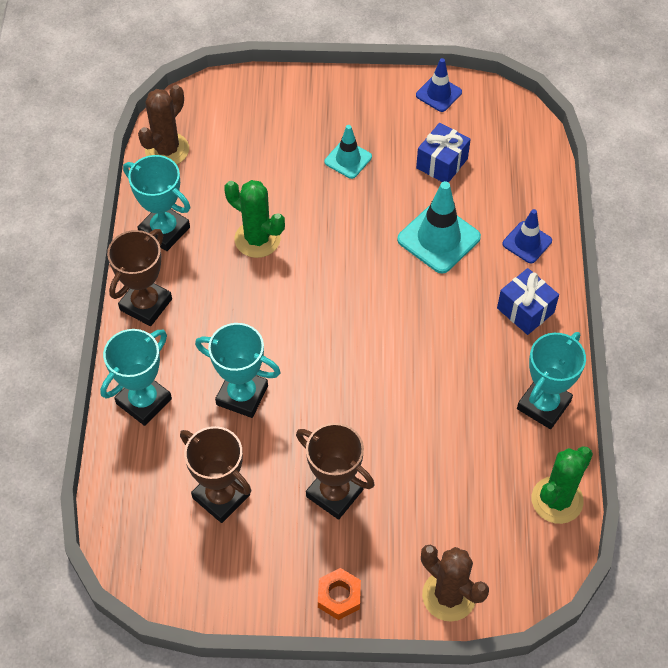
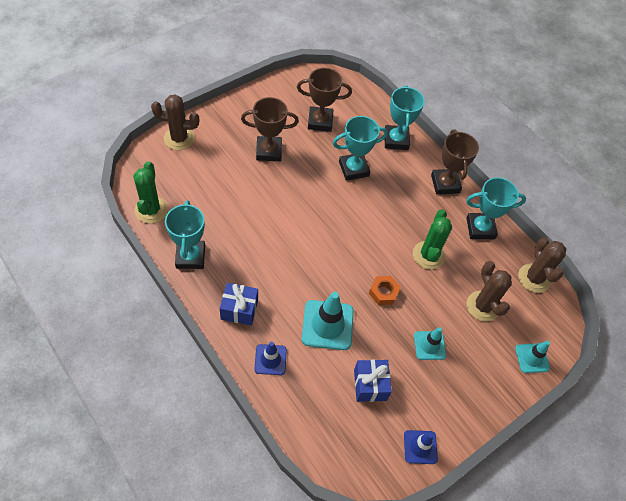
camera: 135 degrees right, 0 degrees up
green cactus [224,180,285,258] -> green cactus turned 75 degrees counterclockwise [413,209,452,270]
orange nut [318,568,361,620] -> orange nut moved to [369,276,401,305]
none -> brown cactus [467,261,512,322]
none -> turquoise traffic cone [515,341,550,373]

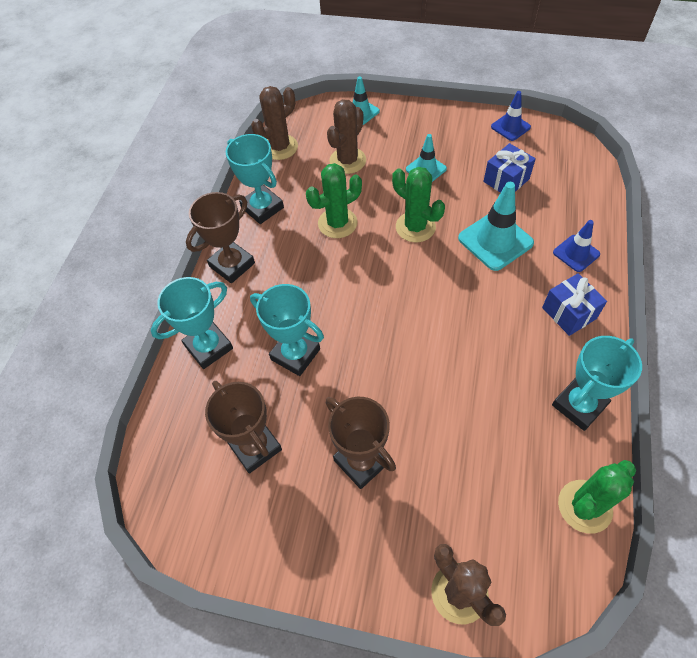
camera: 120 degrees left, 0 degrees up
orange nut [369,276,401,305] -> green cactus [392,167,445,242]

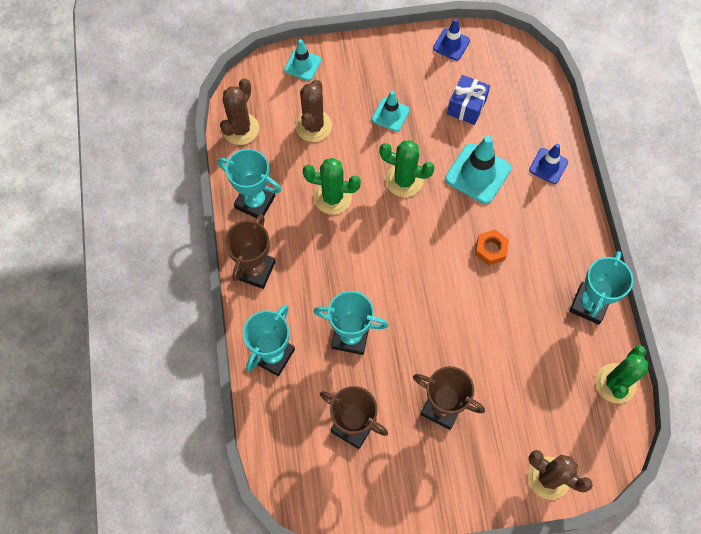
camera: 25 degrees left, 10 degrees up
green cactus [306,163,362,238] -> green cactus turned 60 degrees clockwise [303,158,361,214]
blue gift [542,273,607,336] -> none
none -> orange nut [475,229,509,265]

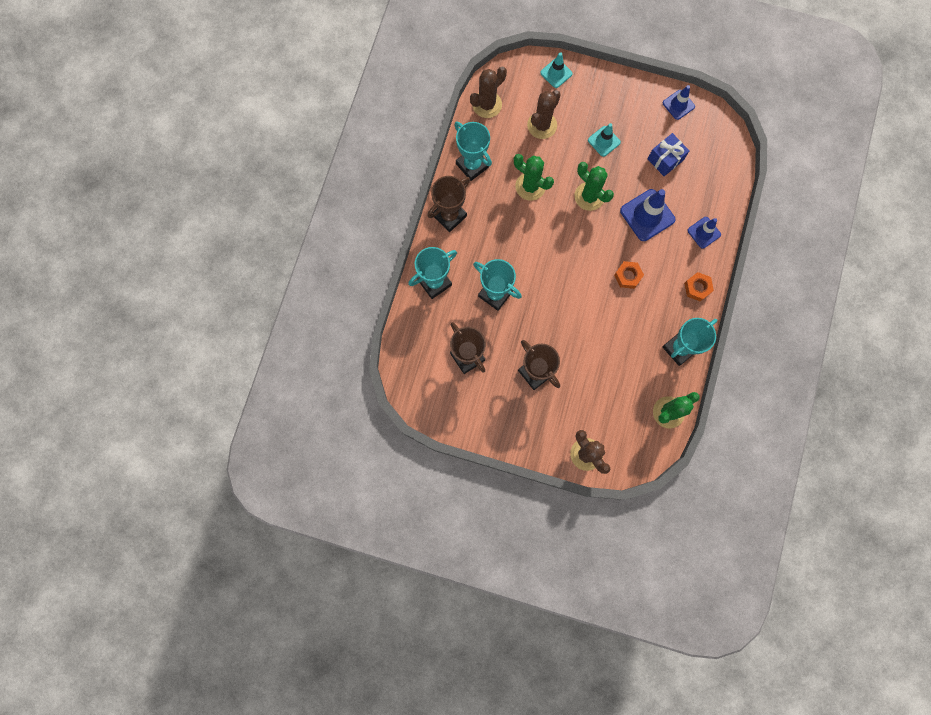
camera: 25 degrees right, 10 degrees up
turquoise traffic cone [445,136,511,204] -> blue traffic cone [620,189,675,241]
none -> orange nut [684,272,714,301]

